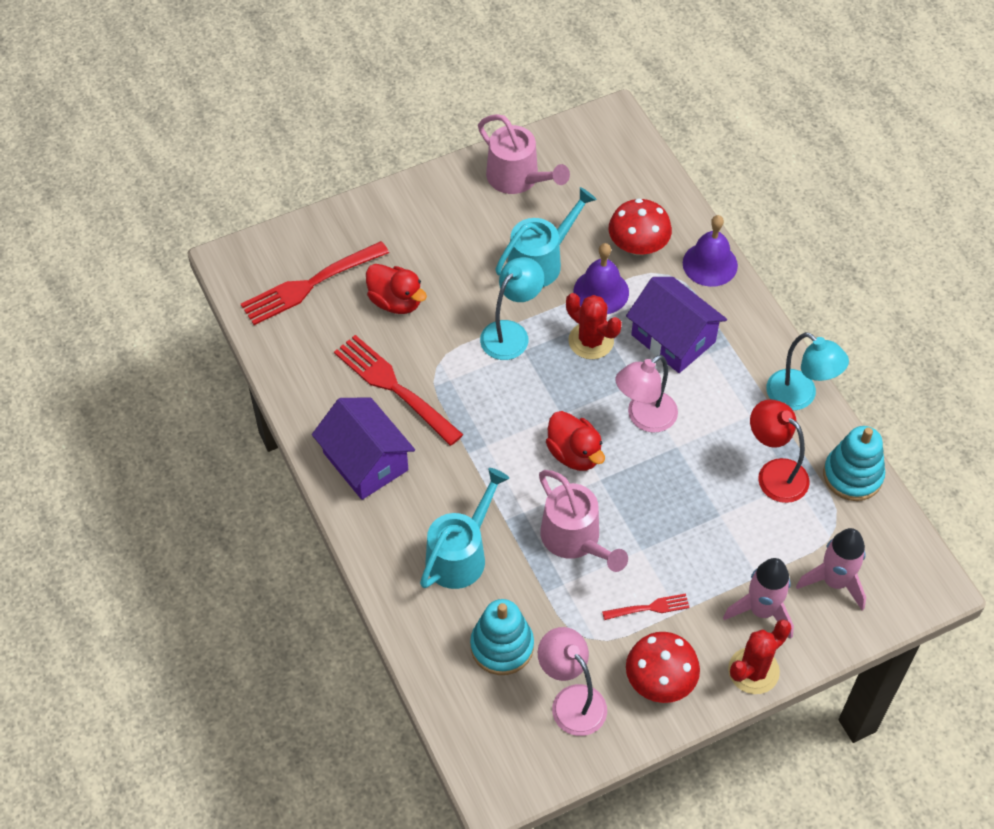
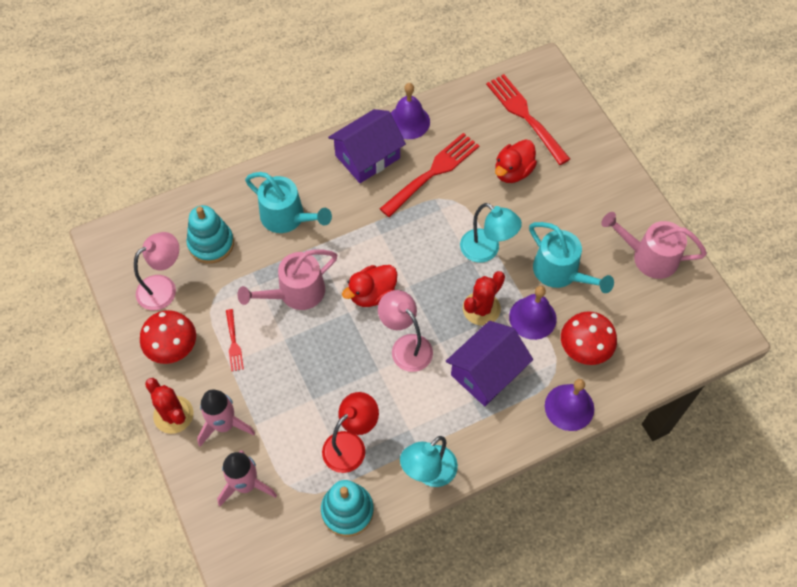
camera: 90 degrees right, 5 degrees up
pink watering can [478,114,570,194] -> pink watering can turned 60 degrees clockwise [601,212,707,279]
none -> purple bell [391,83,430,139]

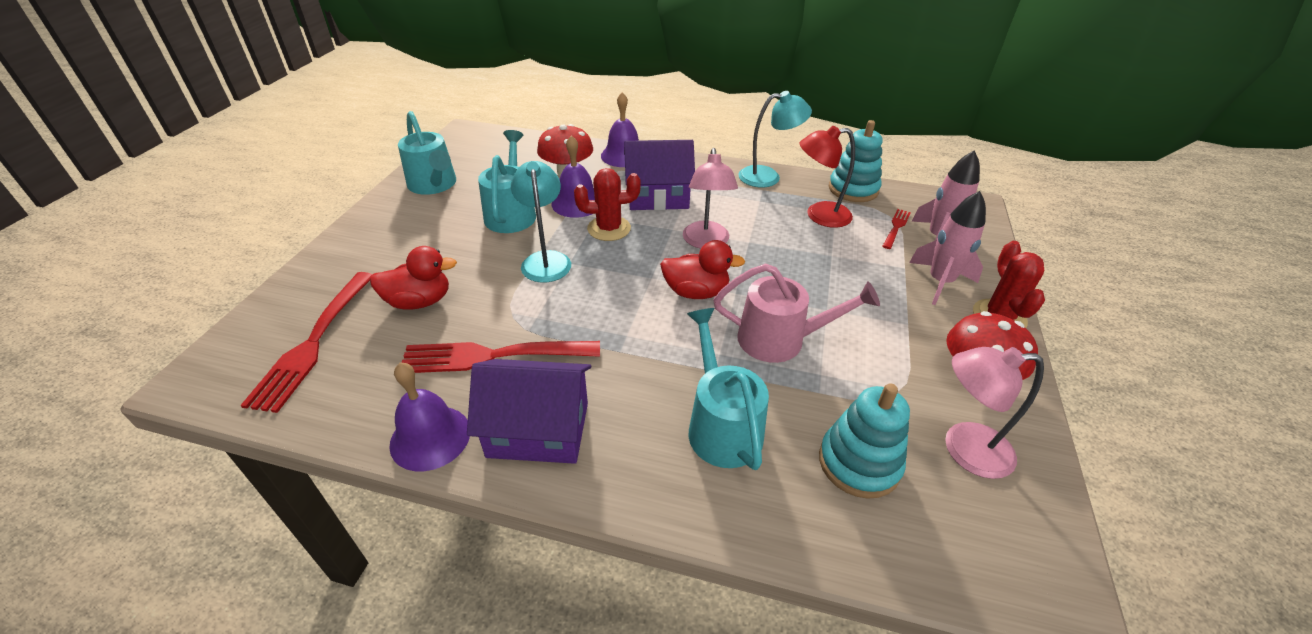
camera: 140 degrees left, 20 degrees down
red fork [226,309,244,371] -> red fork moved to [883,209,911,249]
pink watering can [601,212,707,279] -> turquoise watering can [398,111,456,195]

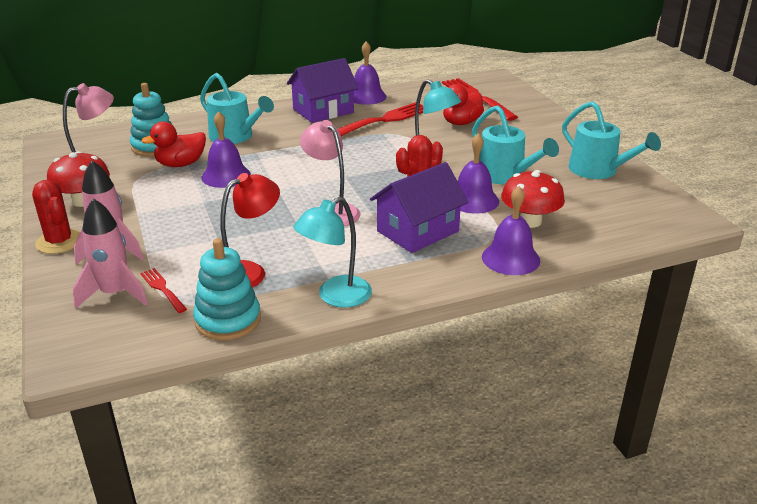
camera: 145 degrees right, 10 degrees down
turquoise watering can [398,111,456,195] -> turquoise watering can turned 150 degrees counterclockwise [562,101,661,179]
red duck [660,240,745,299] -> red duck moved to [142,121,206,167]
pink watering can [713,263,880,363] -> purple bell [201,111,251,188]
red fork [883,209,911,249] -> red fork turned 150 degrees clockwise [140,268,187,313]

